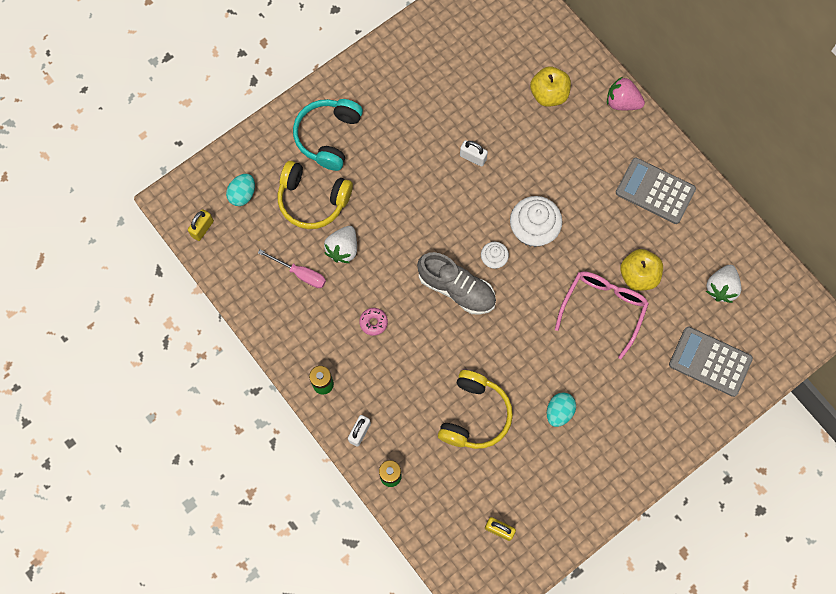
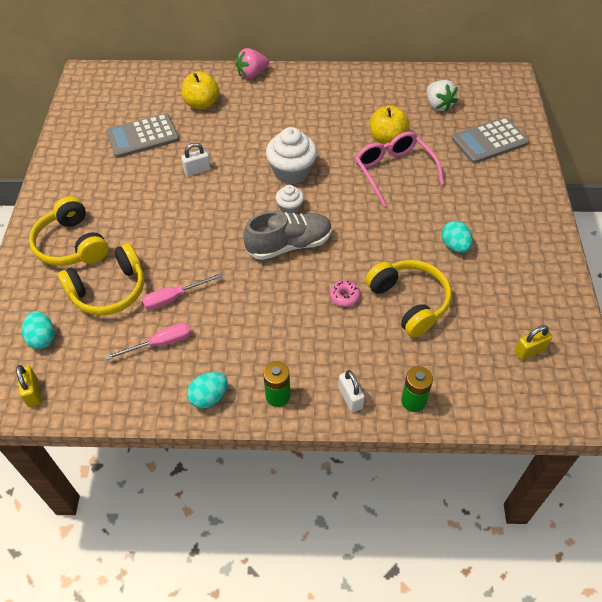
camera: 50 degrees left, 20 degrees down
turquoise headphones [293,99,363,171] -> yellow headphones [29,196,108,266]
white strawberry [324,226,357,263] -> pink screwdriver [142,273,222,310]
pink donut [359,308,388,336] -> pink donut moved to [329,280,360,307]
grey calculator [616,158,696,224] -> grey calculator moved to [106,113,179,158]
none -> turquoise egg [187,372,228,409]

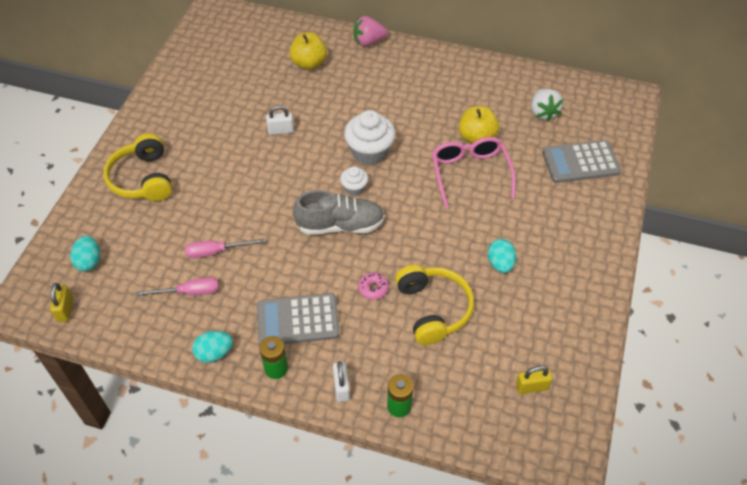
camera: 15 degrees right, 0 degrees up
yellow headphones [58,243,144,316] -> none
grey calculator [106,113,179,158] -> grey calculator moved to [257,293,340,344]

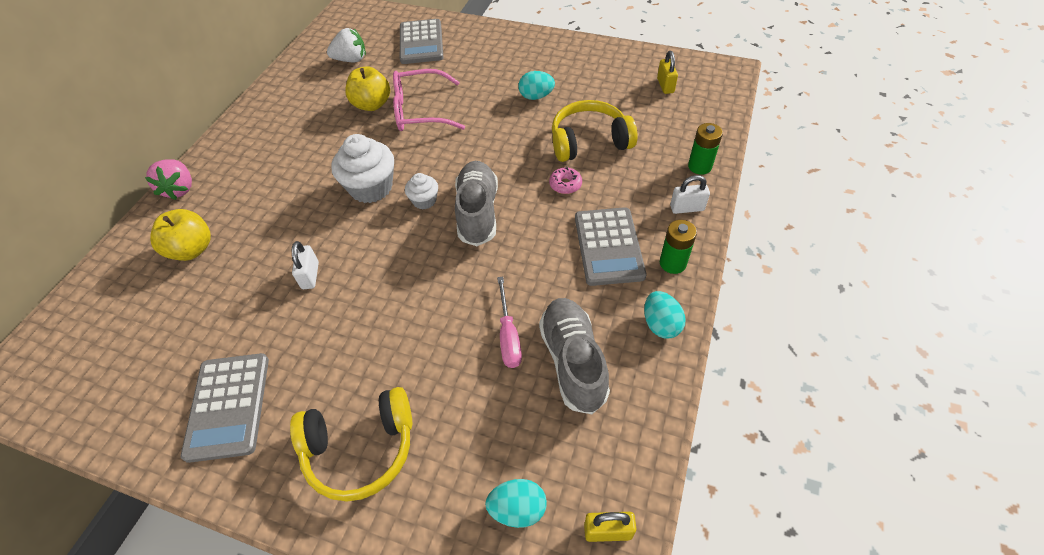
camera: 85 degrees left, 0 degrees up
pink screwdriver [136,277,219,296] -> grey shoe [539,298,610,414]
none -> grey calculator [181,353,269,463]

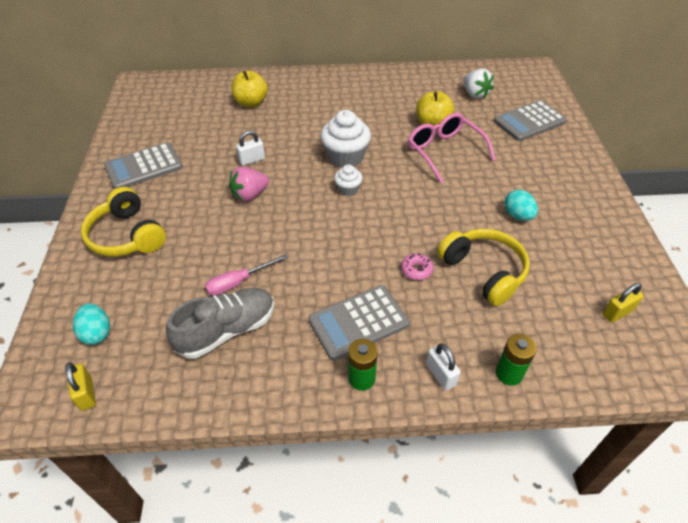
camera: 65 degrees right, 5 degrees down
pink strawberry [145,159,192,200] -> pink strawberry moved to [229,167,269,202]
grey shoe [455,161,498,246] -> none
turquoise egg [644,291,686,339] -> none

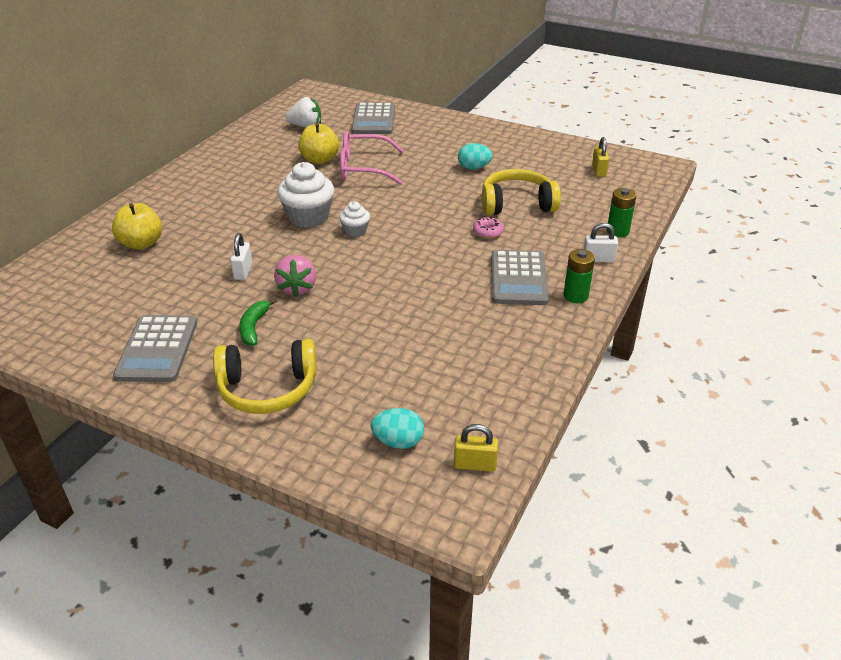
camera: 60 degrees left, 10 degrees down
grey shoe [166,288,274,358] -> none
pink screwdriver [205,254,288,295] -> none
none -> green banana [239,298,277,346]

